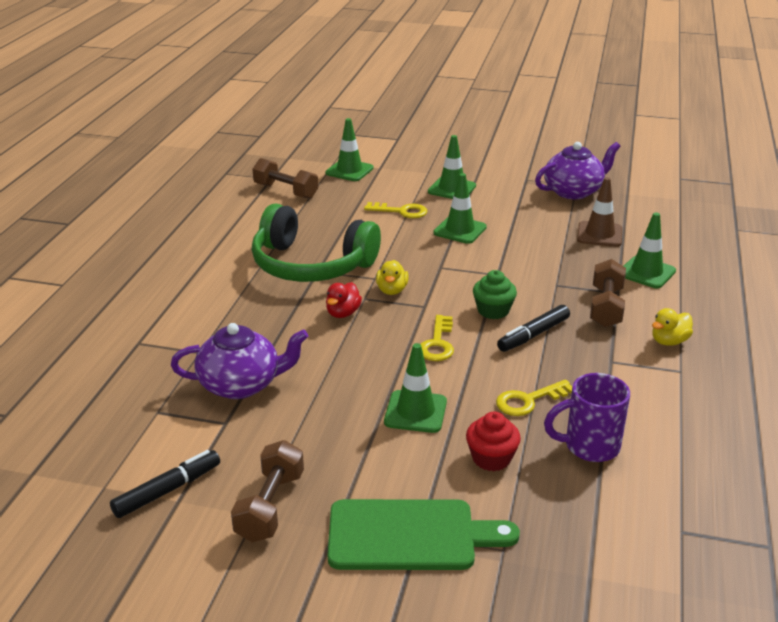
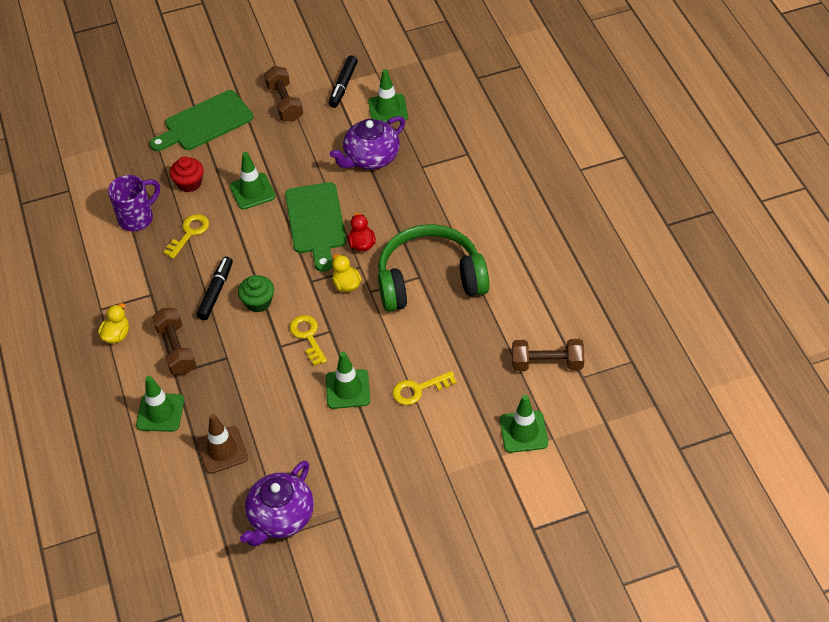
camera: 150 degrees right, 20 degrees up
yellow key [421,315,454,361] -> yellow key moved to [289,315,327,366]
green traffic cone [428,135,476,199] -> green traffic cone moved to [368,69,408,123]
none -> green cutting board [285,182,346,272]

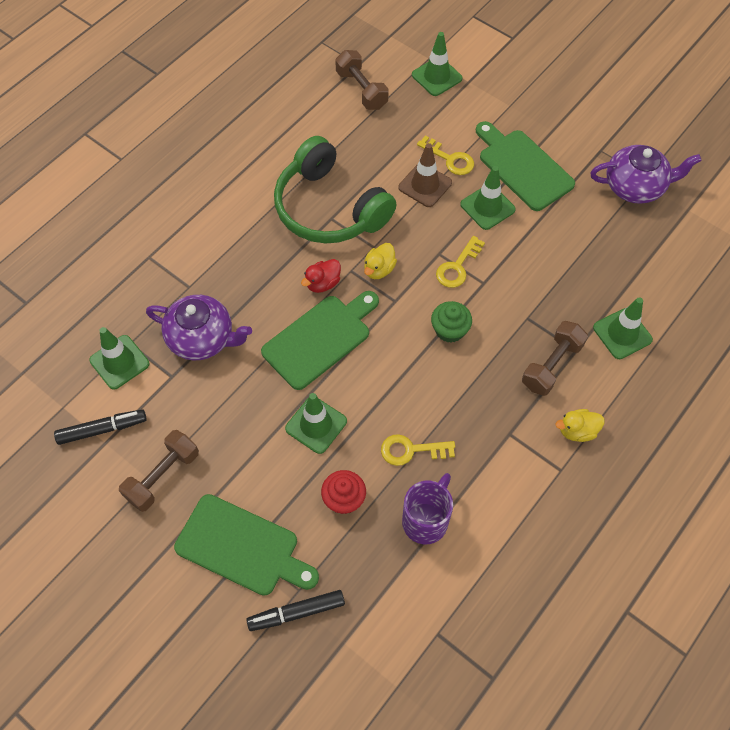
camera: 125 degrees left, 10 degrees up
purple mug [108,175,160,231] -> purple mug turned 105 degrees clockwise [402,473,453,544]
black marker [196,257,233,320] -> black marker moved to [246,590,345,631]
brown traffic cone [196,414,248,474] -> brown traffic cone moved to [398,143,452,207]
none -> green cutting board [476,121,575,211]

